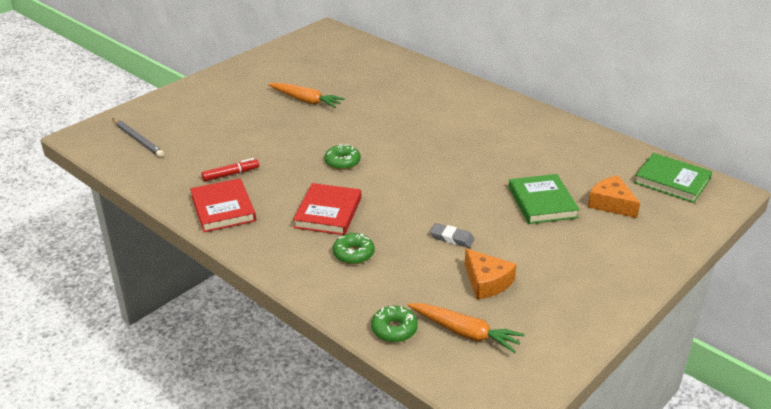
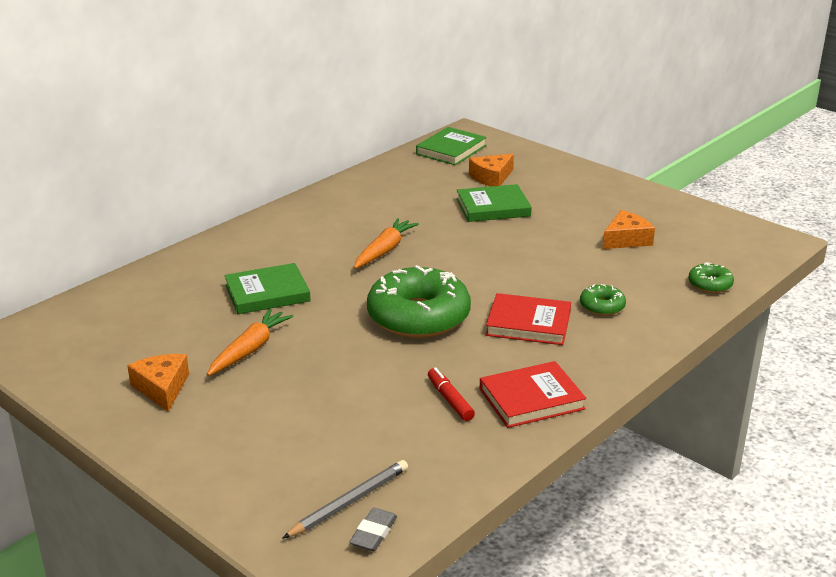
camera: 90 degrees left, 5 degrees down
green donut [324,144,361,170] -> green donut [367,265,471,338], size x2.23
orange carrot [407,303,525,353] -> orange carrot moved to [354,218,419,269]
grey eraser [430,223,474,248] -> grey eraser moved to [349,508,397,551]
none -> orange cheese [127,354,189,412]
none -> green book [224,263,311,314]

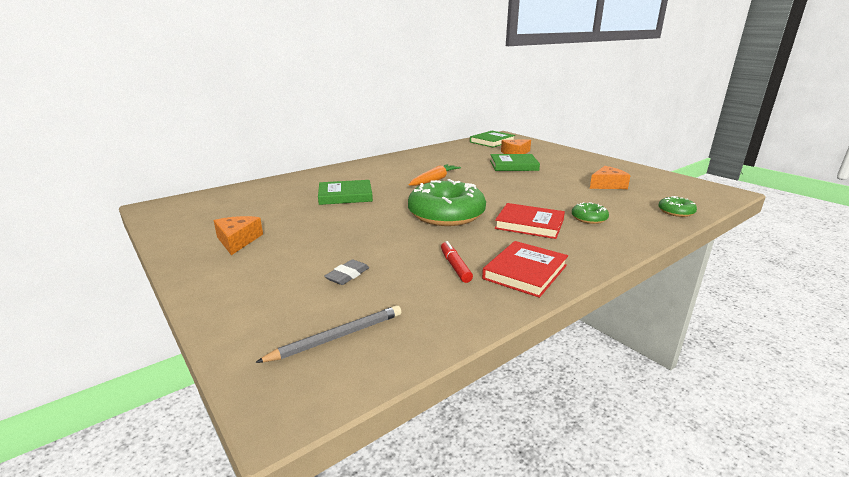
camera: 10 degrees right, 5 degrees down
orange carrot [207,309,293,376] -> none
grey eraser [349,508,397,551] -> grey eraser moved to [324,259,369,285]
red book [479,361,587,428] -> red book turned 45 degrees counterclockwise [482,241,568,298]

